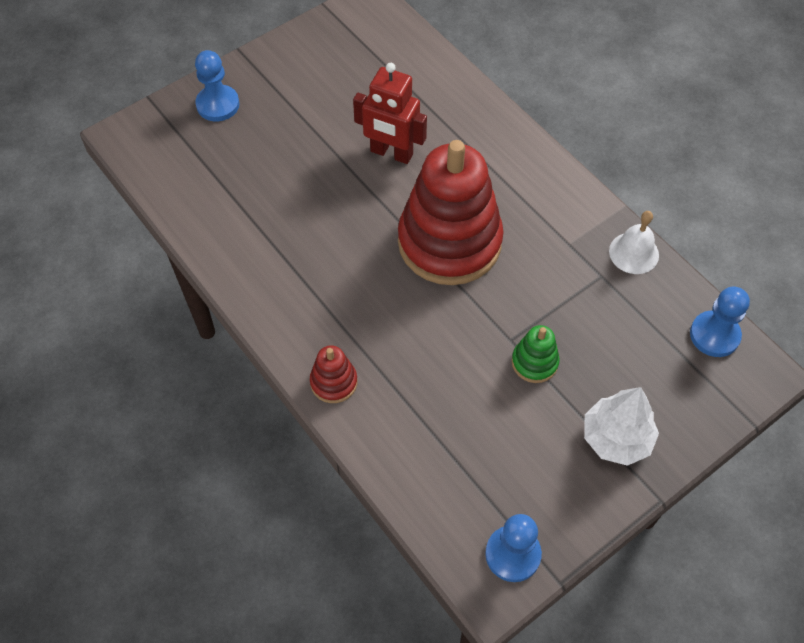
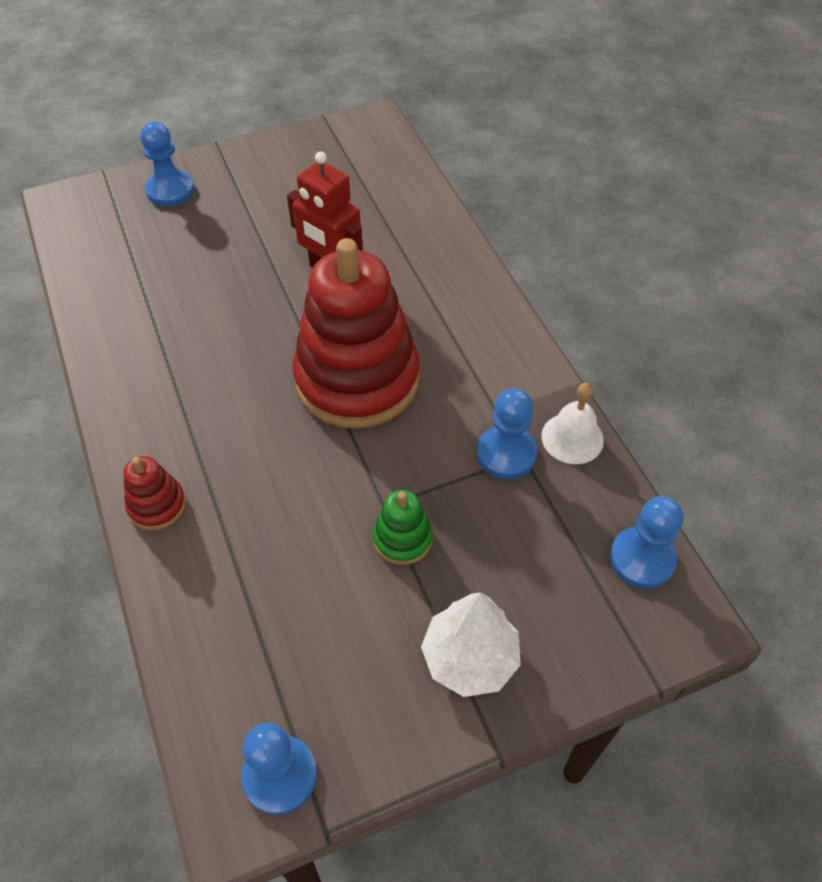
camera: 15 degrees right, 5 degrees down
none -> blue pawn [477,388,537,479]

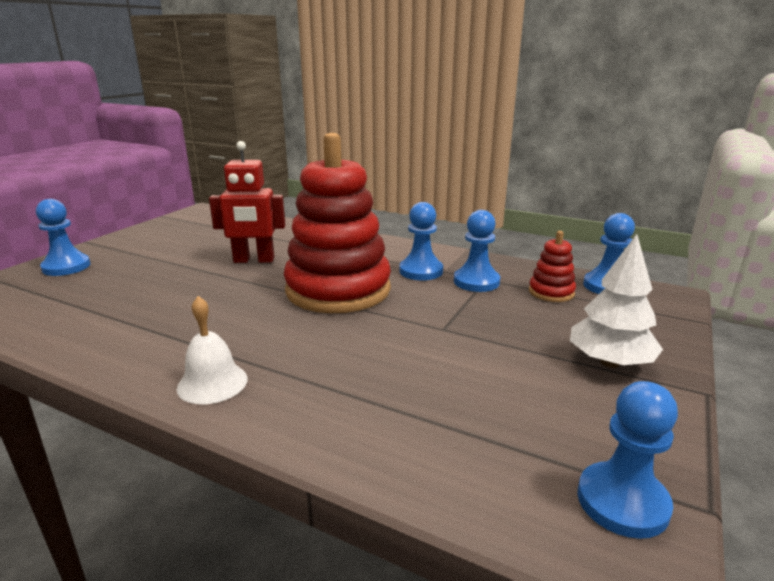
camera: 40 degrees left, 30 degrees down
red stacking toy [124,456,186,530] -> red stacking toy moved to [529,231,576,302]
green stacking toy [373,490,433,565] -> none
white bell [541,383,604,464] -> white bell moved to [177,296,248,404]
none -> blue pawn [399,202,443,280]

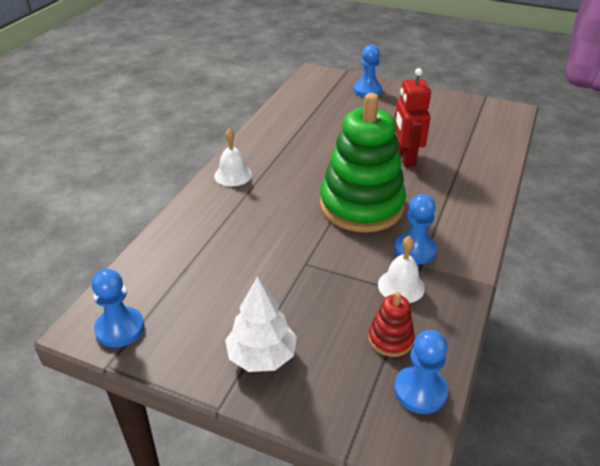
camera: 85 degrees right, 15 degrees up
red stacking toy [284,133,391,313] -> green stacking toy [320,93,406,233]
blue pawn [454,210,500,292] -> white bell [378,236,425,303]

